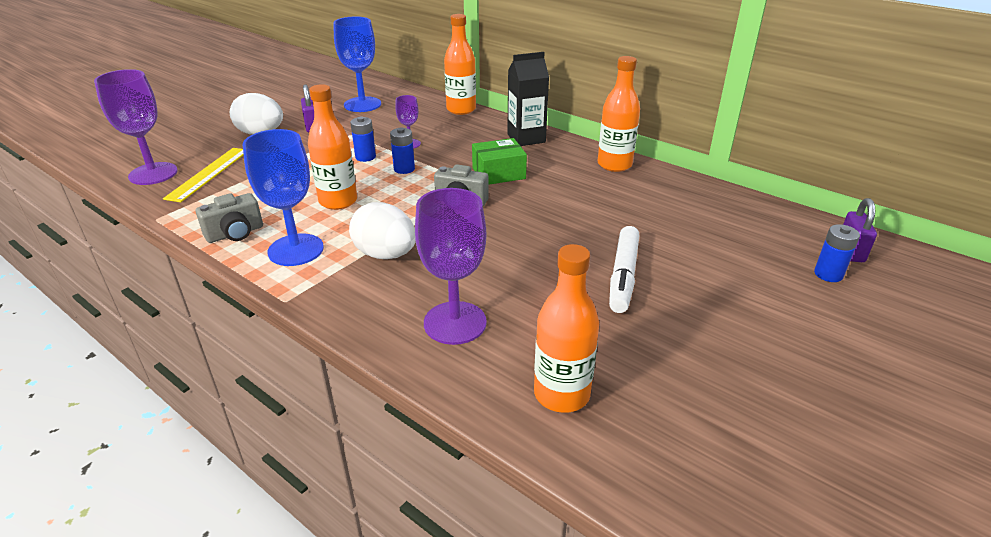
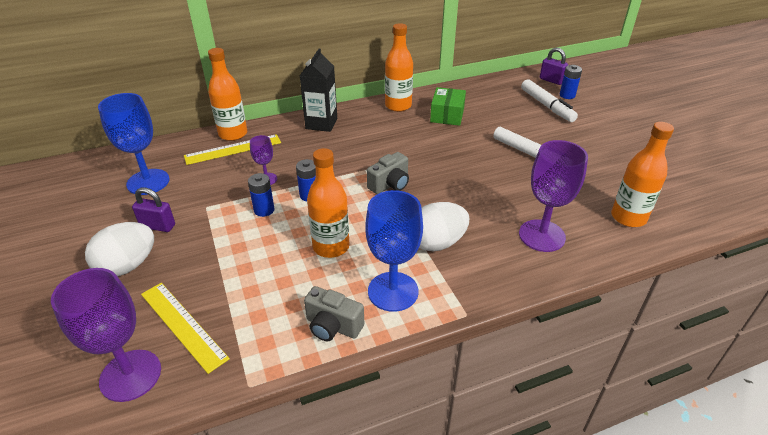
camera: 60 degrees left, 5 degrees up
grey camera [196,193,263,243] -> grey camera turned 120 degrees clockwise [304,286,364,341]
green box [472,138,527,185] -> green box moved to [430,87,466,126]
none -> yellow ruler [184,134,281,165]
none -> white marker [521,79,578,122]

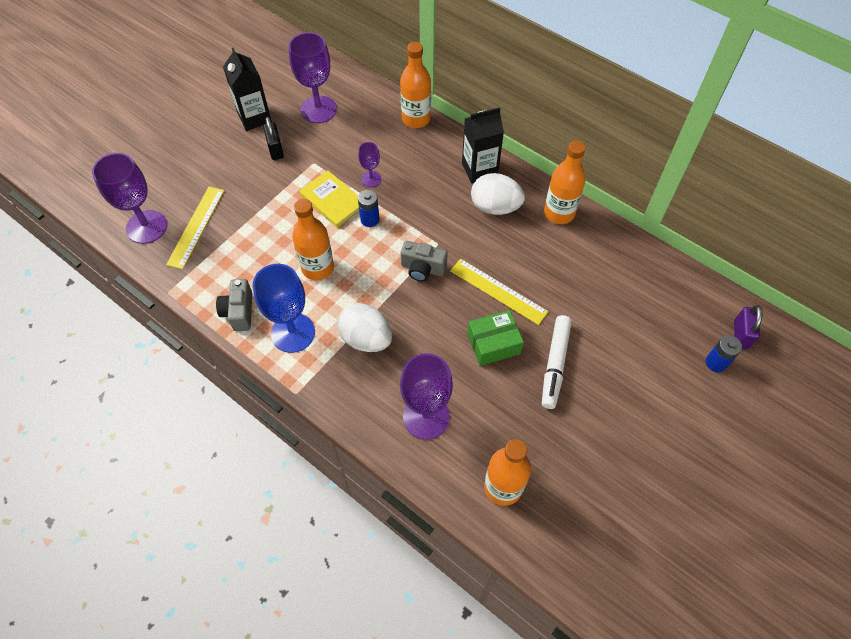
camera: 60 degrees right, 20 degrees up
white egg [85,222,154,276] -> white egg moved to [471,173,525,215]
blue goblet [98,93,169,195] -> purple goblet [289,32,337,123]
purple padlock [132,188,175,232] -> black padlock [263,117,284,160]
yellow ruler [184,134,281,165] -> yellow ruler moved to [450,259,549,325]
blue battery [248,173,275,217] -> yellow book [299,170,359,228]
green box [430,87,466,126] -> green box moved to [467,310,524,366]
white marker [521,79,578,122] -> none
none -> black carton [223,48,272,131]

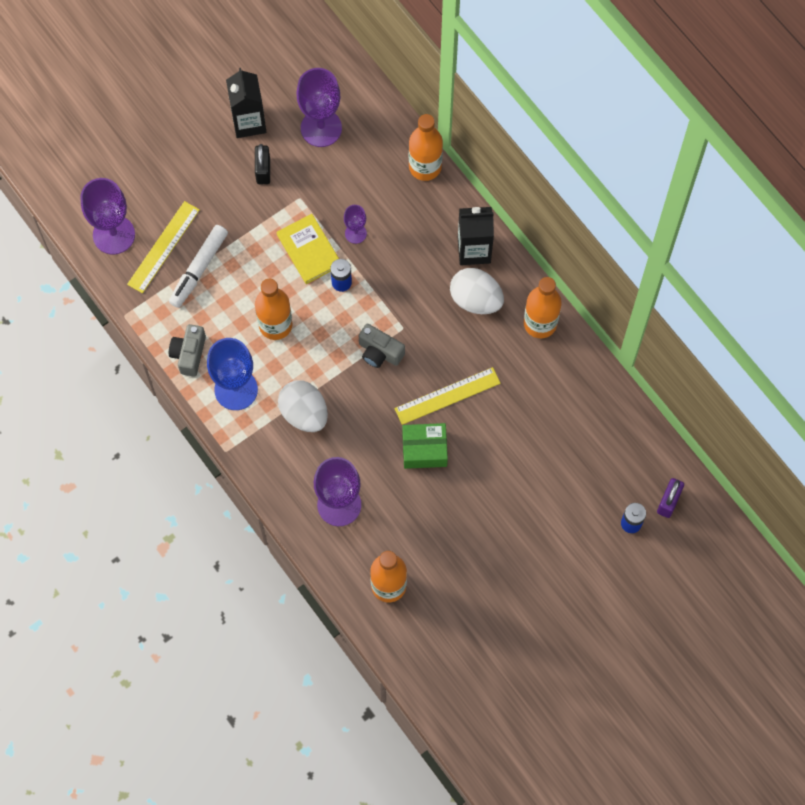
camera: 15 degrees right, 10 degrees up
yellow ruler [450,259,549,325] -> yellow ruler turned 75 degrees counterclockwise [394,367,501,425]
white marker [542,315,572,409] -> white marker moved to [169,225,228,308]

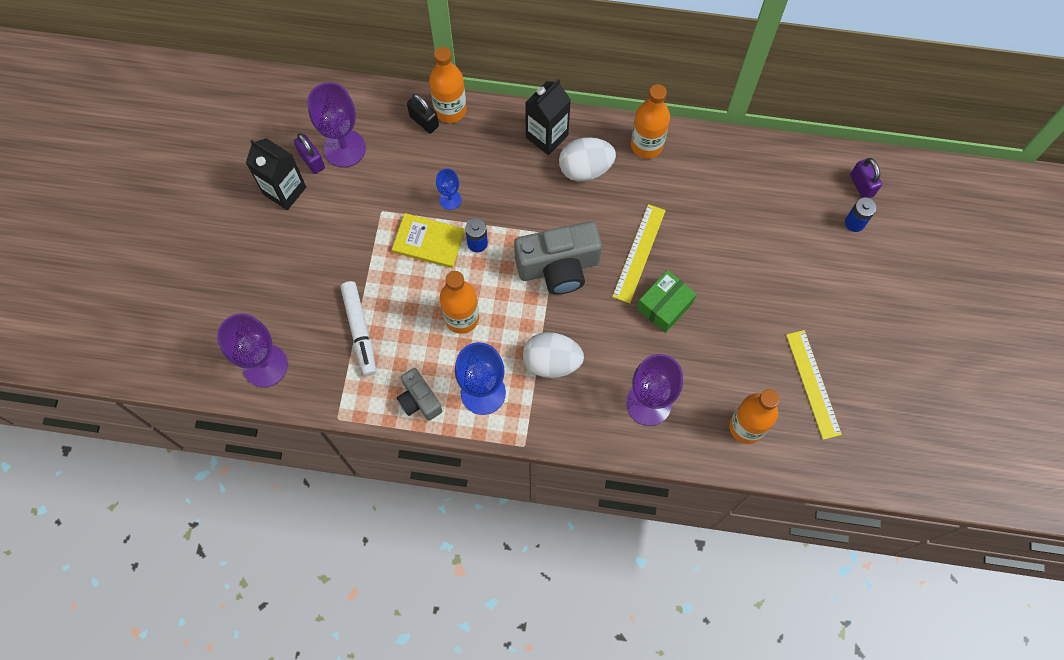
camera: 45 degrees left, 0 degrees up
yellow ruler [127,201,200,293] -> yellow ruler moved to [786,330,842,440]
black padlock [255,144,270,184] -> black padlock moved to [407,94,439,133]
purple goblet [344,205,367,244] -> blue goblet [436,168,461,210]
grey camera [359,324,405,368] -> grey camera [514,221,602,295], size x1.77
none -> purple padlock [294,133,325,174]

